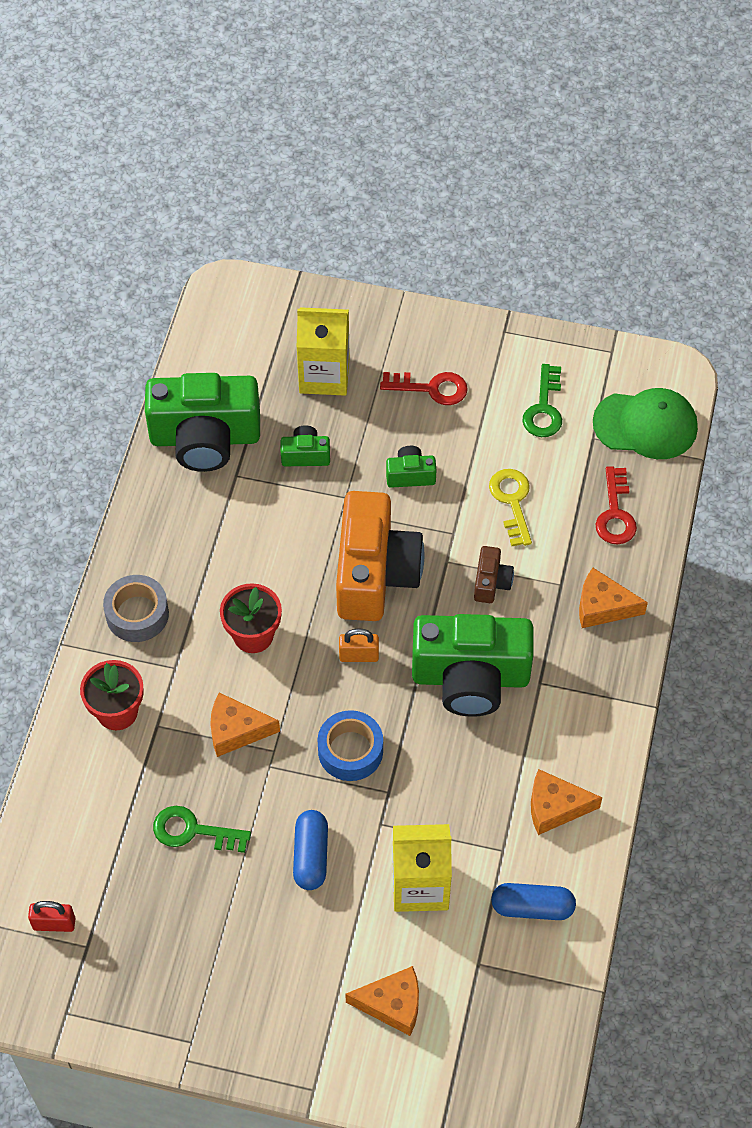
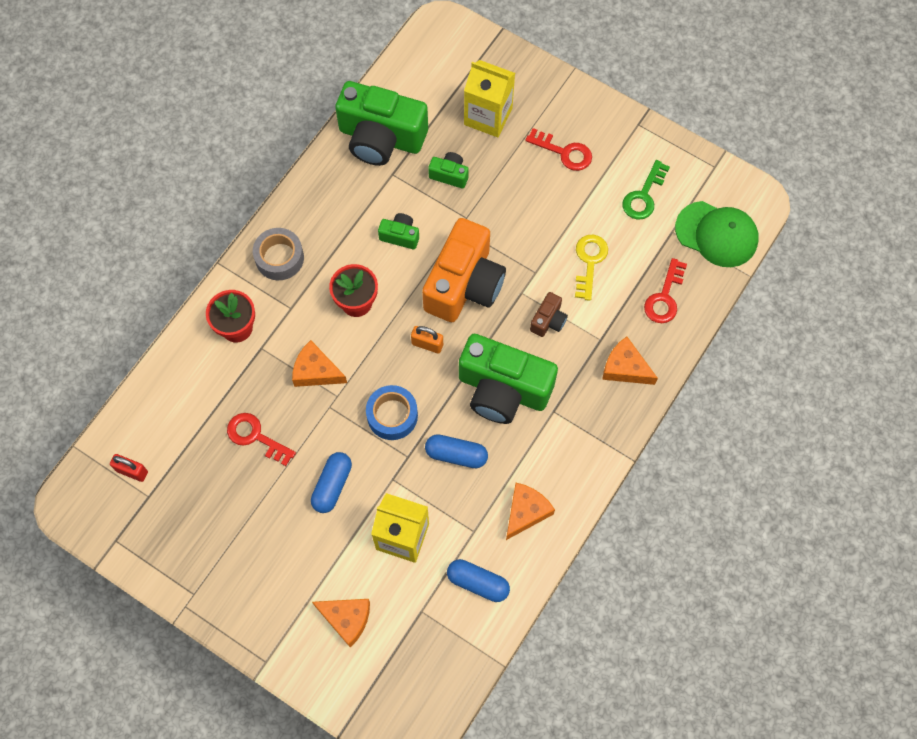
camera: 20 degrees right, 10 degrees up
green key [153,806,251,853] -> red key [227,413,296,466]
green camera [386,446,436,488] -> green camera moved to [378,213,419,249]
orange cheese [531,769,602,835] -> orange cheese turned 105 degrees clockwise [506,483,555,540]
none -> blue capsule [425,434,488,468]

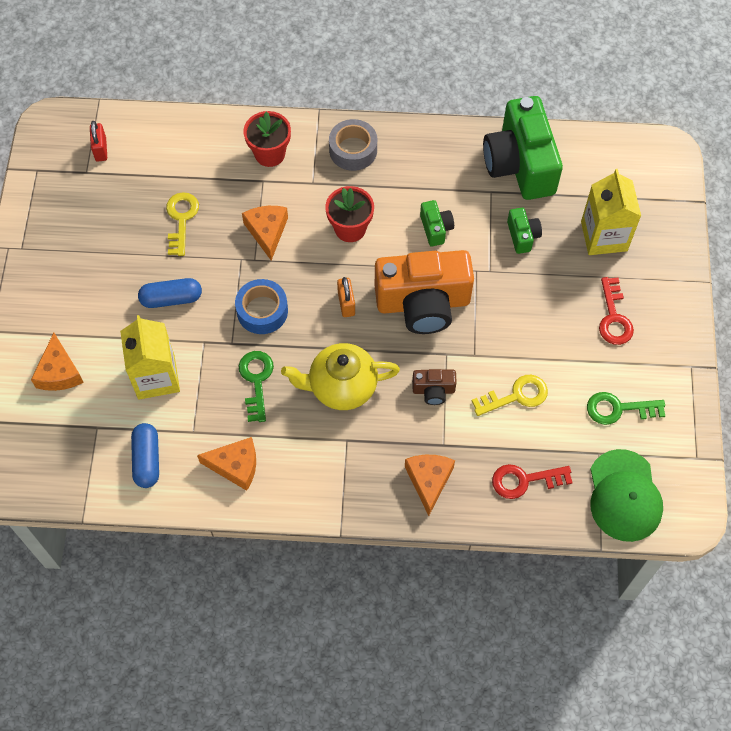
camera: 60 degrees right, 5 degrees down
red key [227,413,296,466] -> yellow key [166,192,199,256]
blue capsule [425,434,488,468] -> green key [239,351,274,422]
green camera [459,334,558,424] -> yellow teapot [281,343,400,410]

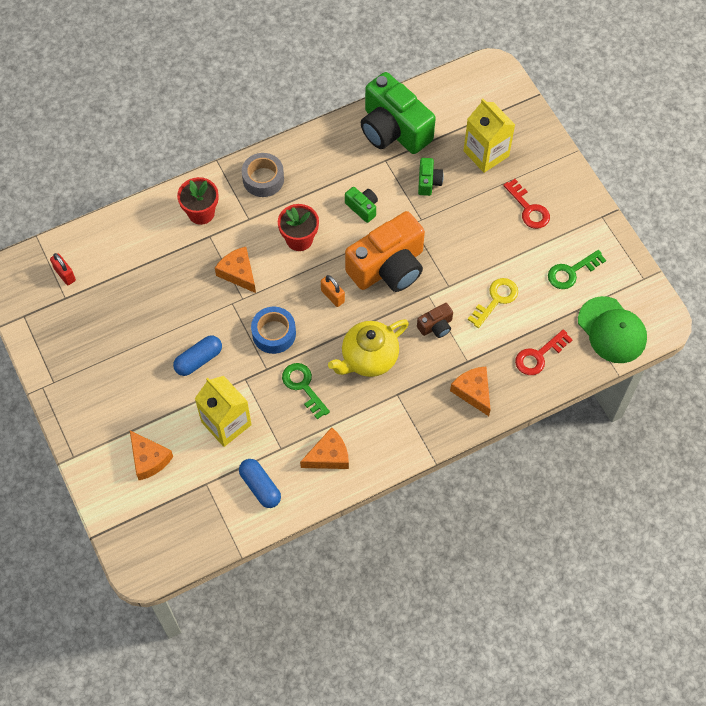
camera: 30 degrees left, 0 degrees up
yellow key [166,192,199,256] -> none
green camera [507,208,542,254] -> green camera turned 45 degrees clockwise [418,158,444,196]

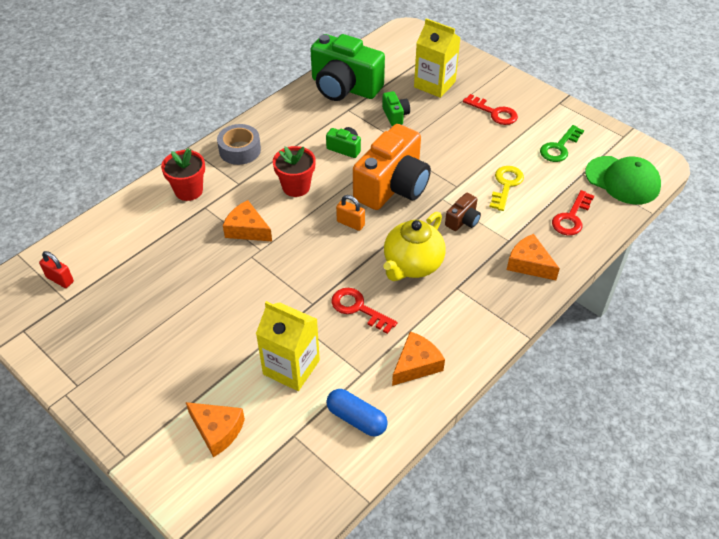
camera: 20 degrees left, 15 degrees down
blue capsule [173,335,222,376] -> none
blue tape [251,307,296,354] -> none
green key [282,363,330,419] -> red key [331,288,397,334]

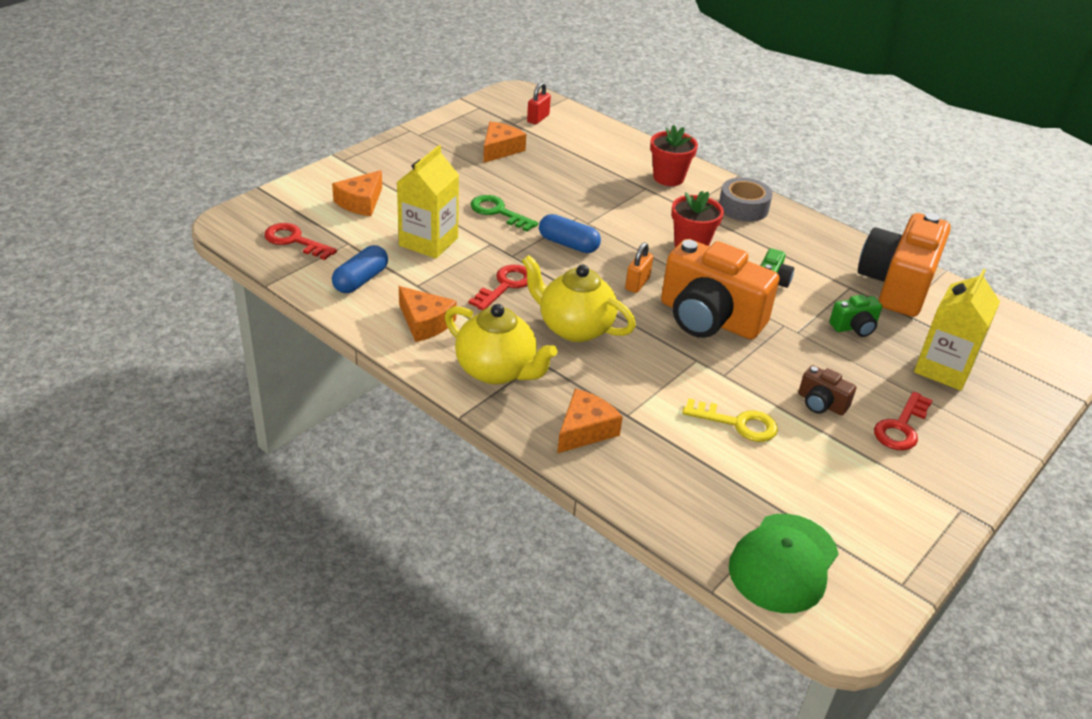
camera: 85 degrees right, 10 degrees down
orange cheese [223,200,272,241] -> orange cheese moved to [483,121,526,163]
green camera [310,34,385,101] -> orange camera [858,213,951,317]
brown camera [445,193,481,231] -> brown camera moved to [798,365,856,415]
green key [540,125,584,162] -> green key moved to [470,195,538,231]
red key [552,190,594,236] -> red key moved to [264,223,337,260]
none -> yellow teapot [445,304,558,385]
none -> blue capsule [539,214,601,253]

